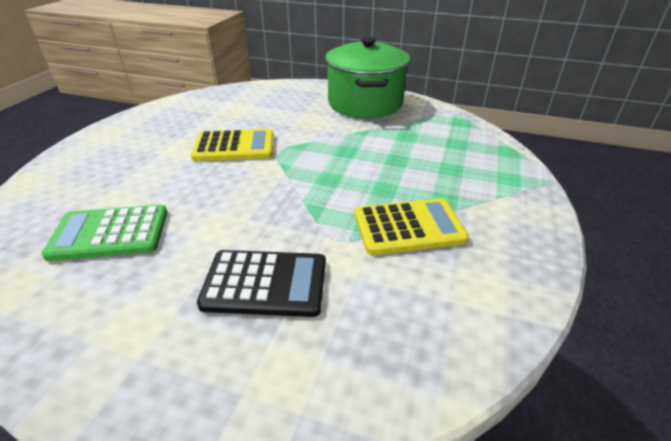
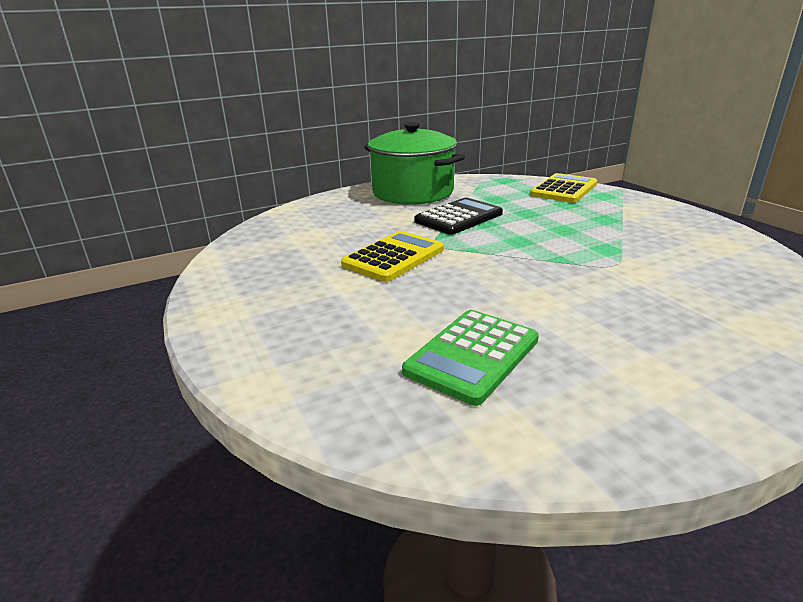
camera: 45 degrees left, 10 degrees down
black calculator [197,250,326,317] -> black calculator moved to [414,198,503,235]
yellow calculator [355,198,469,255] -> yellow calculator moved to [530,173,597,203]

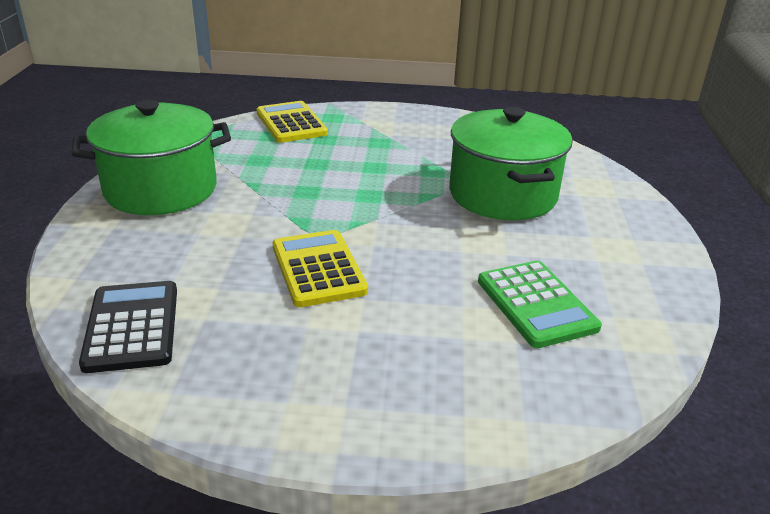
camera: 60 degrees left, 5 degrees up
black calculator [414,198,503,235] -> black calculator moved to [79,281,177,373]
none -> green pot [449,107,572,220]

